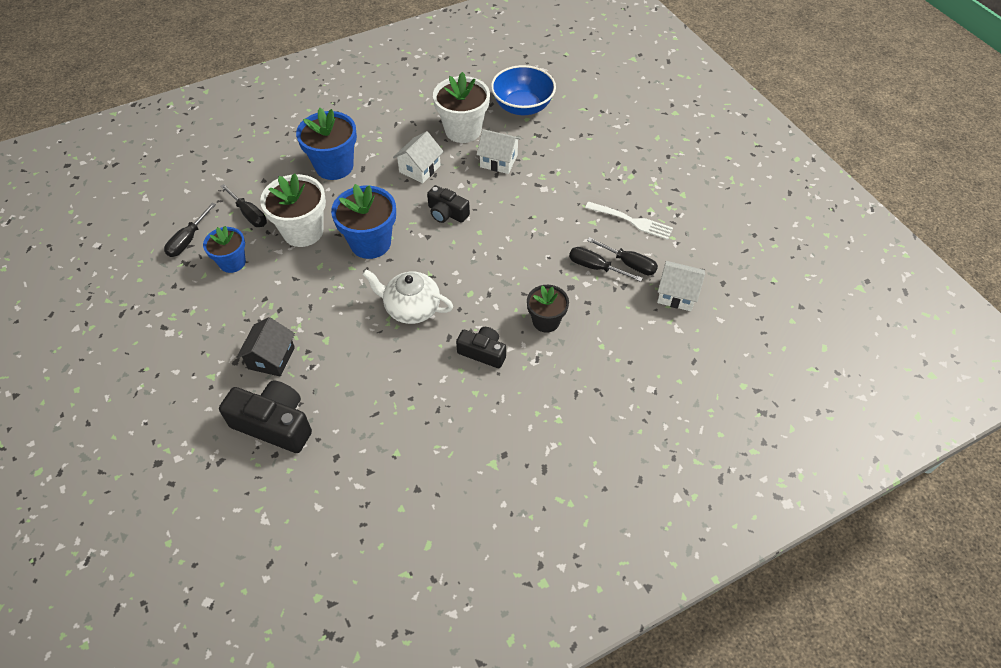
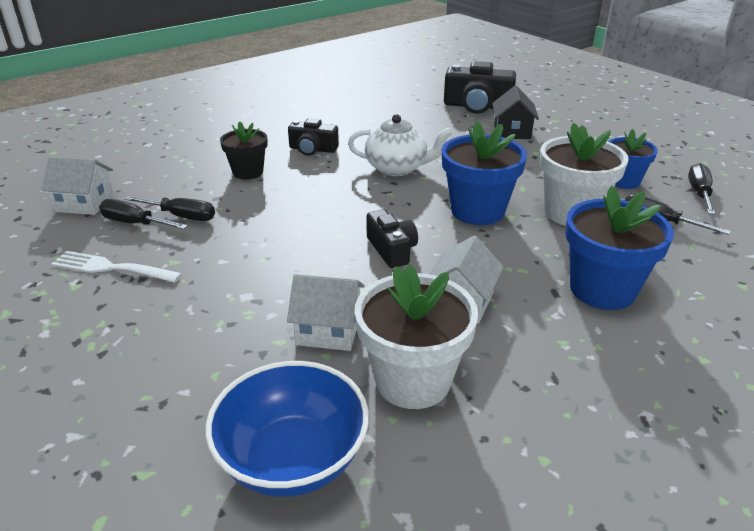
camera: 170 degrees right, 20 degrees down
black camera [427,185,470,223] -> black camera turned 45 degrees clockwise [366,209,418,268]

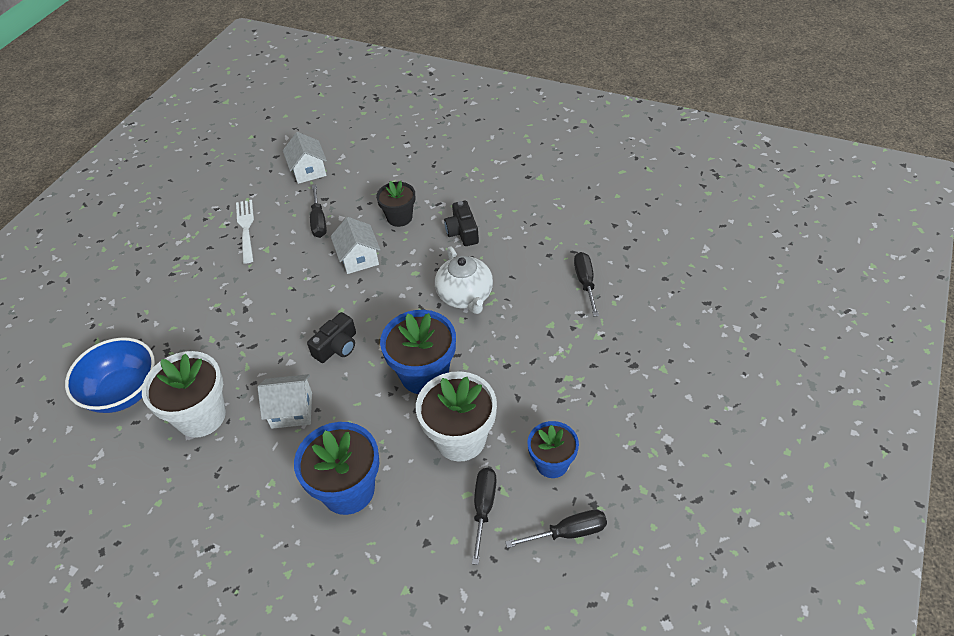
camera: 65 degrees right, 15 degrees up
black screwdriver [99,199,188,229] -> black screwdriver moved to [574,252,599,317]
white house [287,274,365,351] -> white house moved to [331,217,380,274]
black camera [444,61,516,114] -> none
black house [492,86,539,139] -> none

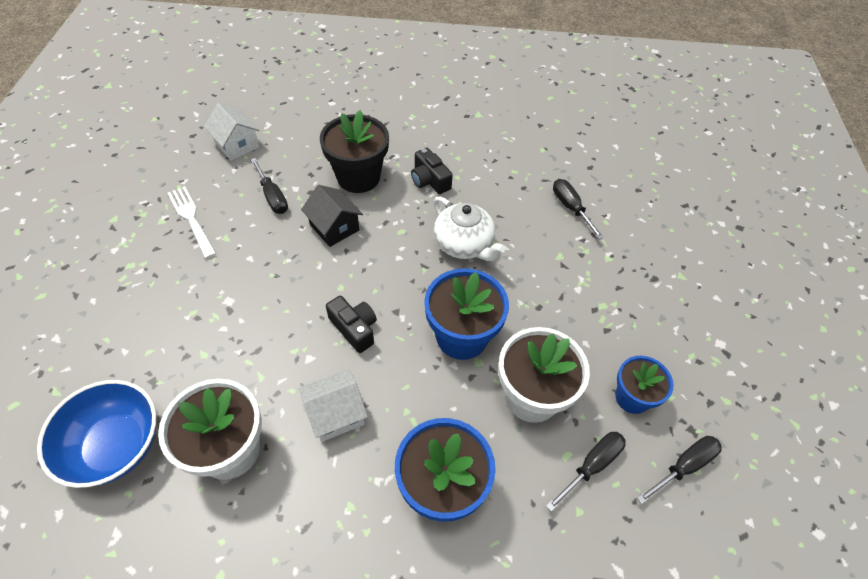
camera: 25 degrees left, 5 degrees up
black camera [307,312,356,363] -> black camera turned 60 degrees counterclockwise [326,296,377,353]
white house [331,217,380,274] -> black house [301,185,363,247]
black flower pot [376,181,415,227] -> black flower pot [320,110,389,193], size x1.60
black screwdriver [472,468,497,565] -> black screwdriver turned 60 degrees clockwise [546,432,626,512]

